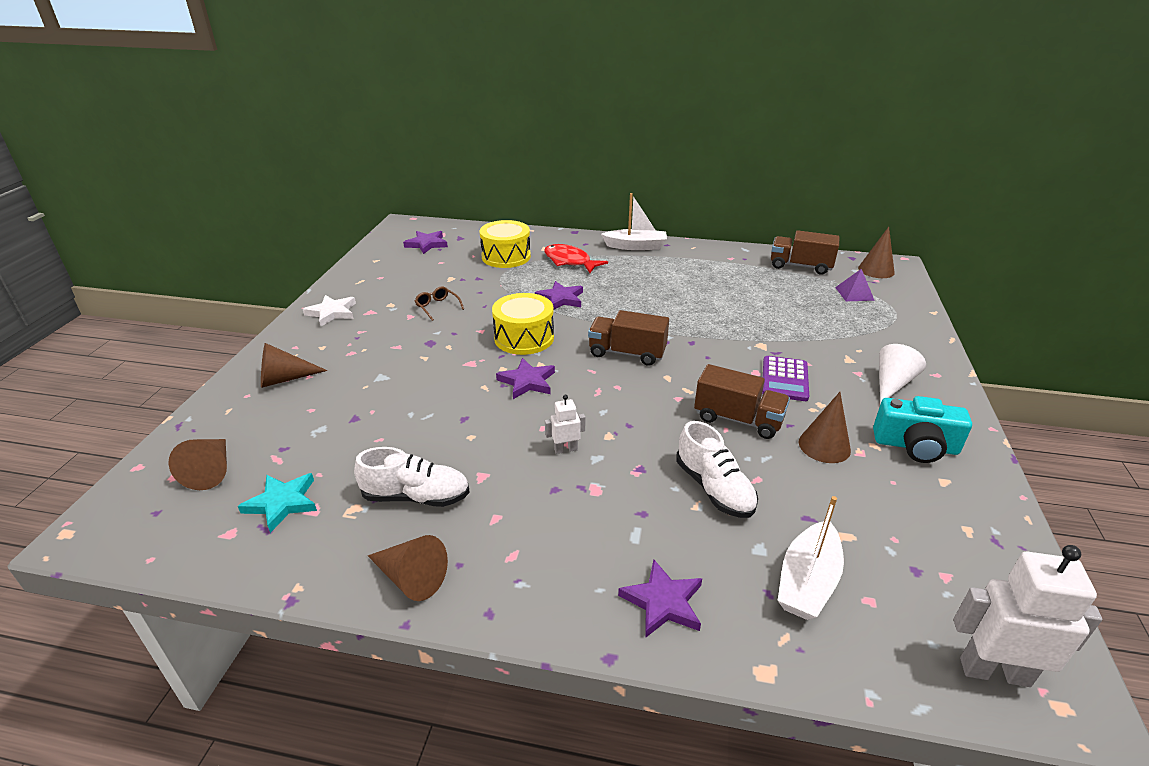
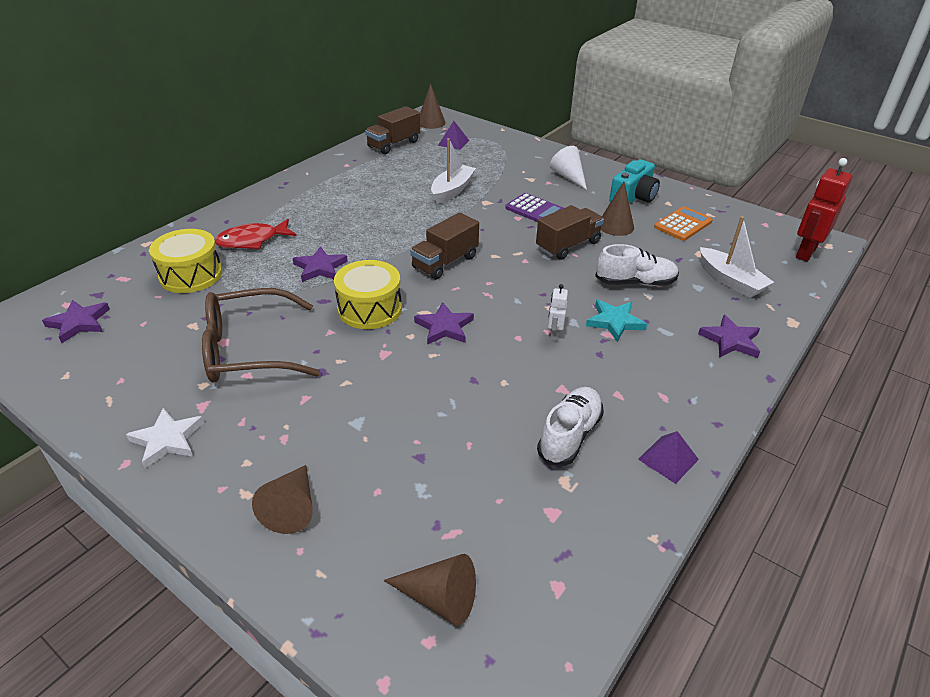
camera: 65 degrees left, 5 degrees up
turquoise star [238,473,317,533] -> turquoise star moved to [586,300,647,342]
brown cone [368,535,448,601] -> purple pyramid [638,431,699,484]
brown glasses [415,286,464,321] -> brown glasses [202,288,320,383], size x2.48
white boat [601,193,667,250] -> white boat moved to [431,138,476,204]
white robot [954,545,1102,687] -> red robot [796,158,853,262]
none -> orange calculator [654,206,713,241]

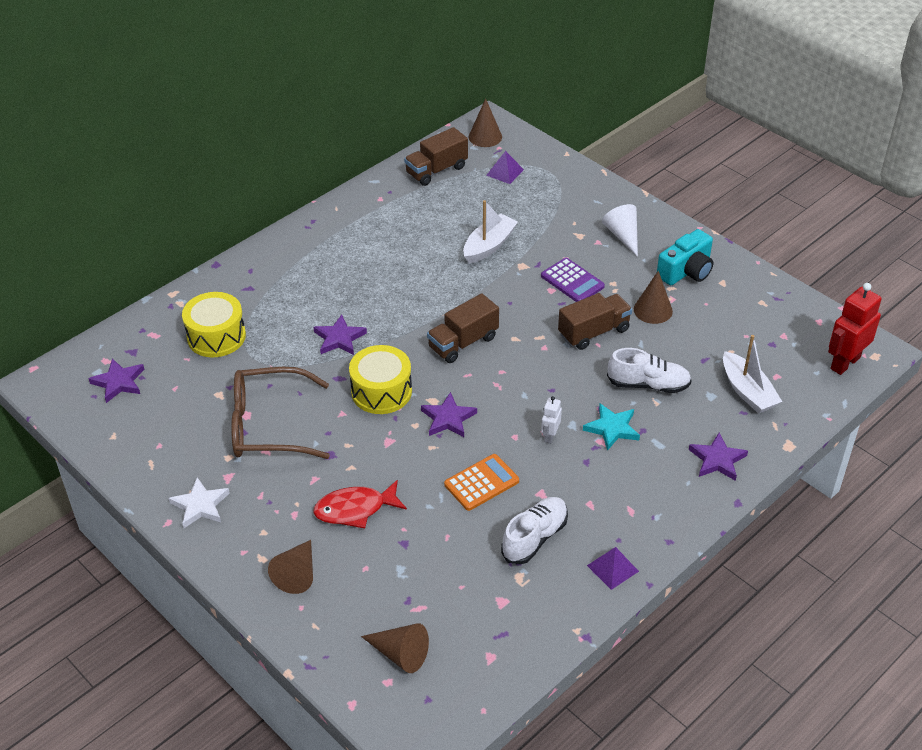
camera: 10 degrees right, 5 degrees up
red fish [215,219,296,249] -> red fish moved to [313,480,407,528]
orange calculator [654,206,713,241] -> orange calculator moved to [444,454,519,511]

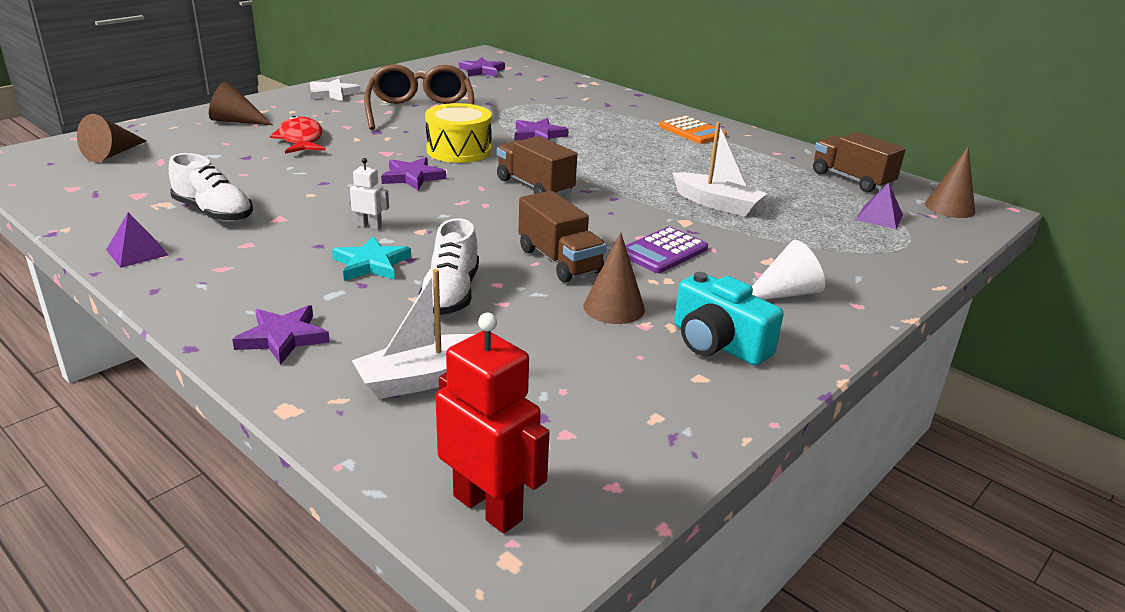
camera: 85 degrees right, 15 degrees down
yellow drum [182,292,246,357] -> none
orange calculator [444,454,519,511] -> orange calculator moved to [659,116,727,144]

